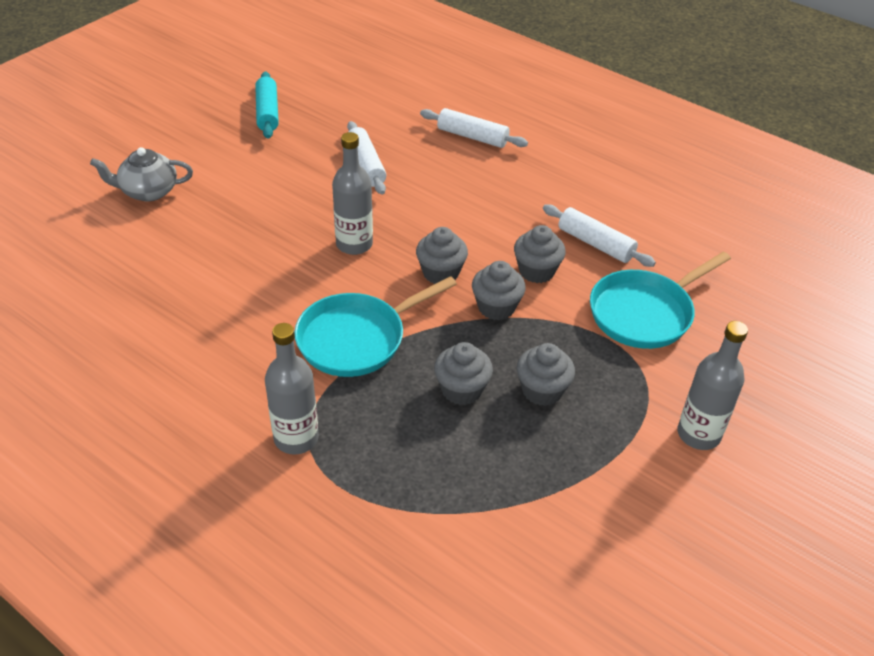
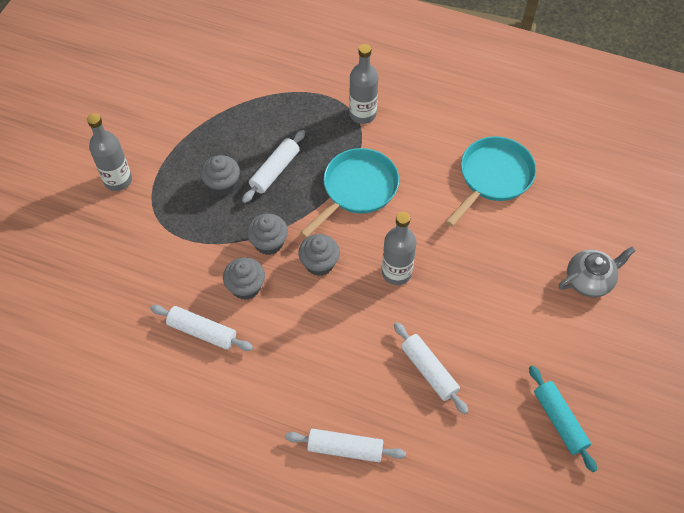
camera: 165 degrees right, 15 degrees up
grey cupcake [434,342,493,405] -> white rolling pin [242,130,305,203]
turquoise pan [590,252,731,349] -> turquoise pan moved to [446,136,536,227]

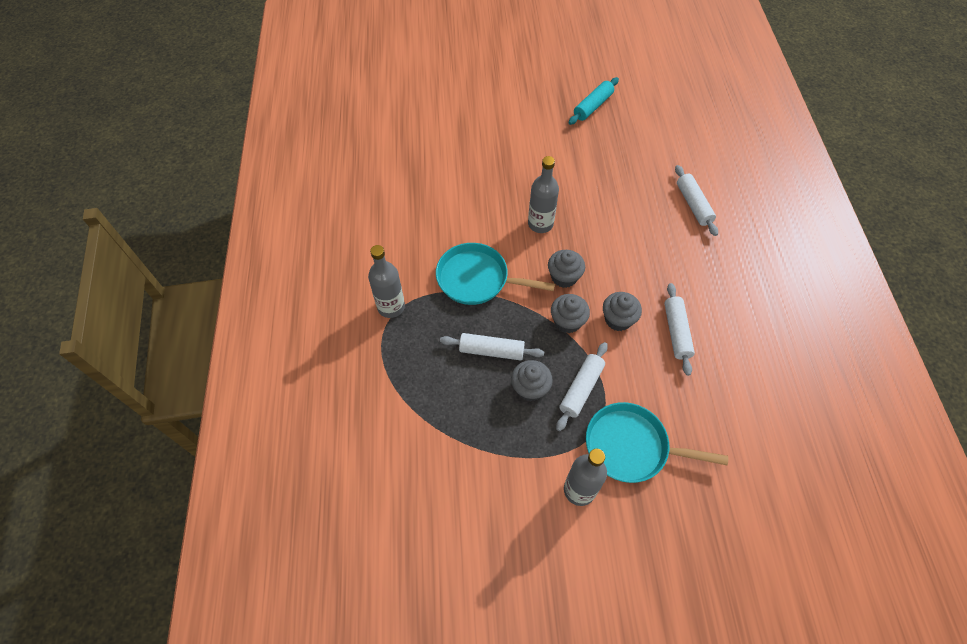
camera: 115 degrees left, 0 degrees up
white rolling pin [394,322,469,414] -> white rolling pin moved to [556,342,608,431]
turquoise pan [446,136,536,227] -> turquoise pan moved to [586,402,728,483]
grey teapot [559,247,635,297] -> none

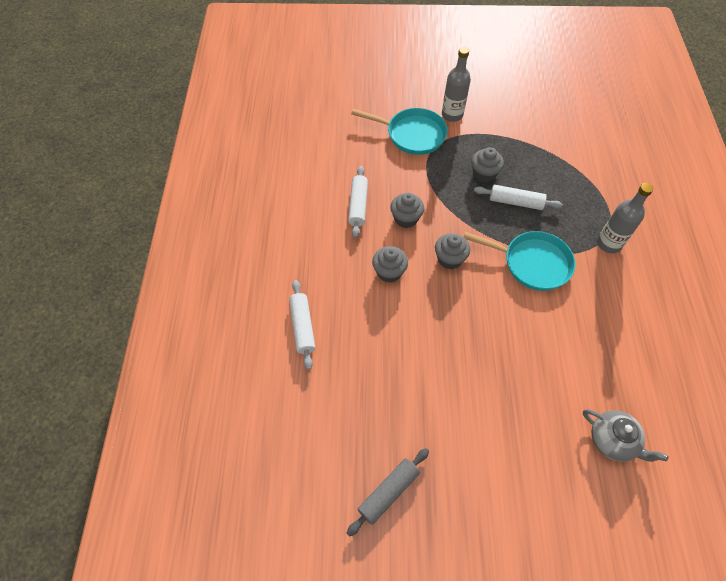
camera: 175 degrees left, 0 degrees up
grey bottle [528,156,559,233] -> none
grey cupcake [551,294,590,333] -> grey cupcake moved to [372,246,408,283]
white rolling pin [556,342,608,431] -> none
turquoise rolling pin [569,77,619,125] -> grey rolling pin [347,448,429,537]
none -> grey teapot [583,409,669,462]

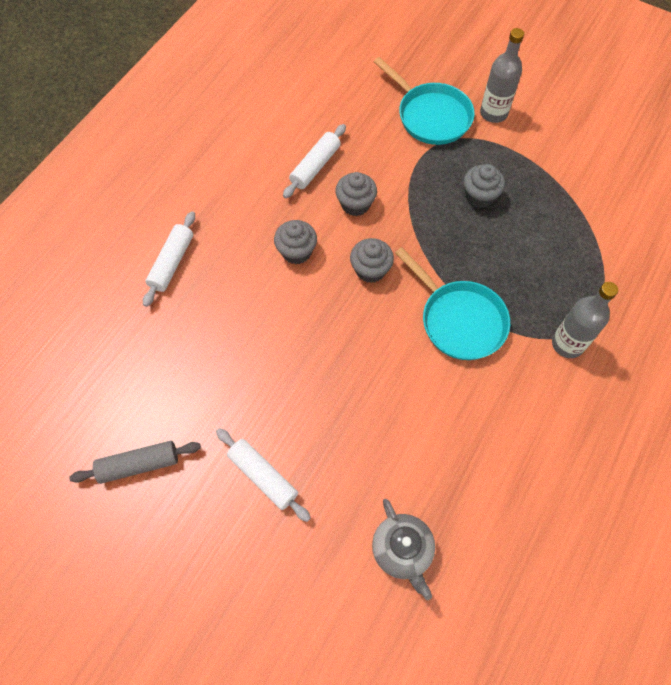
camera: 30 degrees right, 5 degrees up
white rolling pin [474,185,562,210] -> white rolling pin moved to [216,428,311,522]

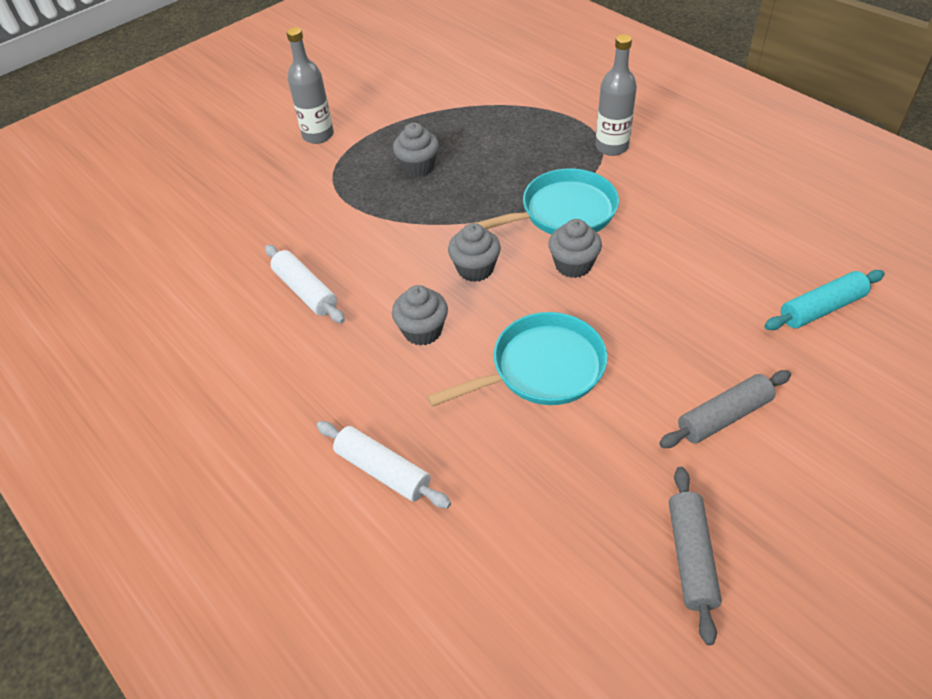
camera: 70 degrees left, 15 degrees down
white rolling pin [216,428,311,522] -> grey rolling pin [659,370,791,448]
grey cupcake [335,172,377,216] -> grey cupcake moved to [548,219,602,278]
grey teapot [372,499,435,600] -> turquoise rolling pin [764,270,885,330]
turquoise pan [374,57,475,145] -> turquoise pan moved to [427,312,607,407]

